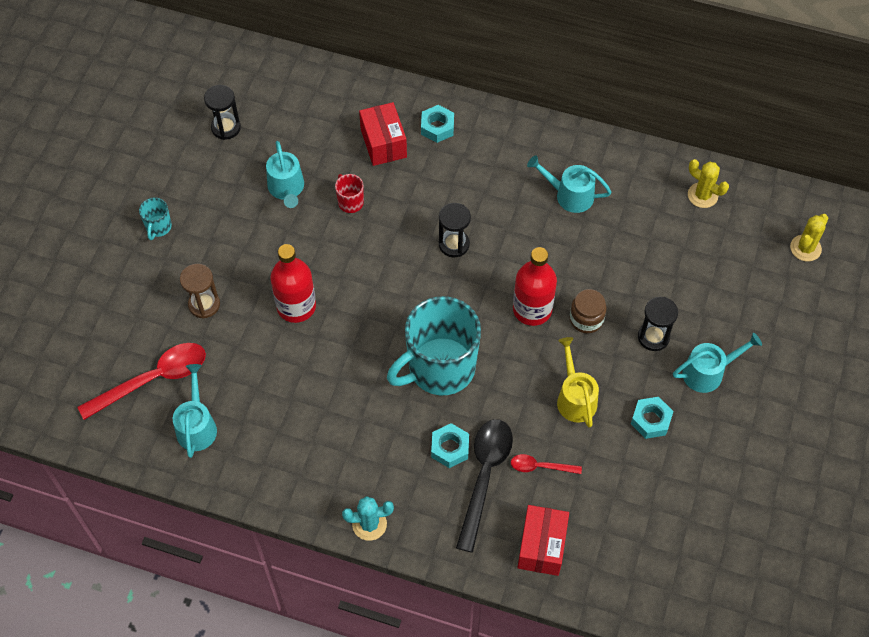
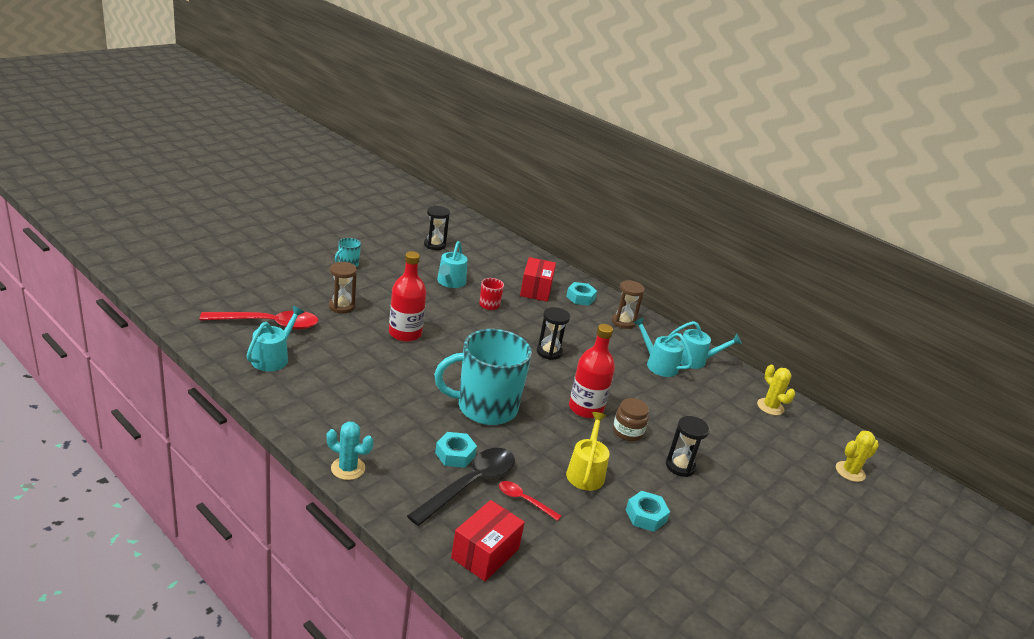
camera: 20 degrees right, 30 degrees down
turquoise watering can [673,333,762,393] -> turquoise watering can moved to [668,321,742,369]
none -> brown hourglass [612,280,645,329]

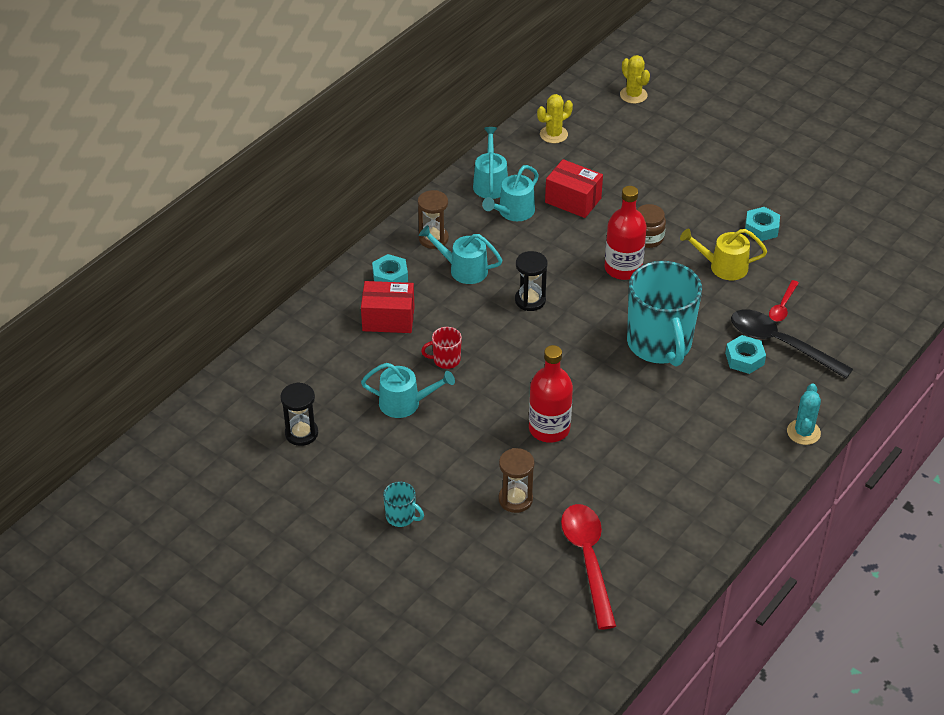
camera: 90 degrees left, 15 degrees up
turquoise watering can [246,306,304,371] -> turquoise watering can moved to [419,225,503,284]
red box [451,500,525,581] -> red box moved to [545,159,603,218]
black hourglass [666,416,710,477] -> none

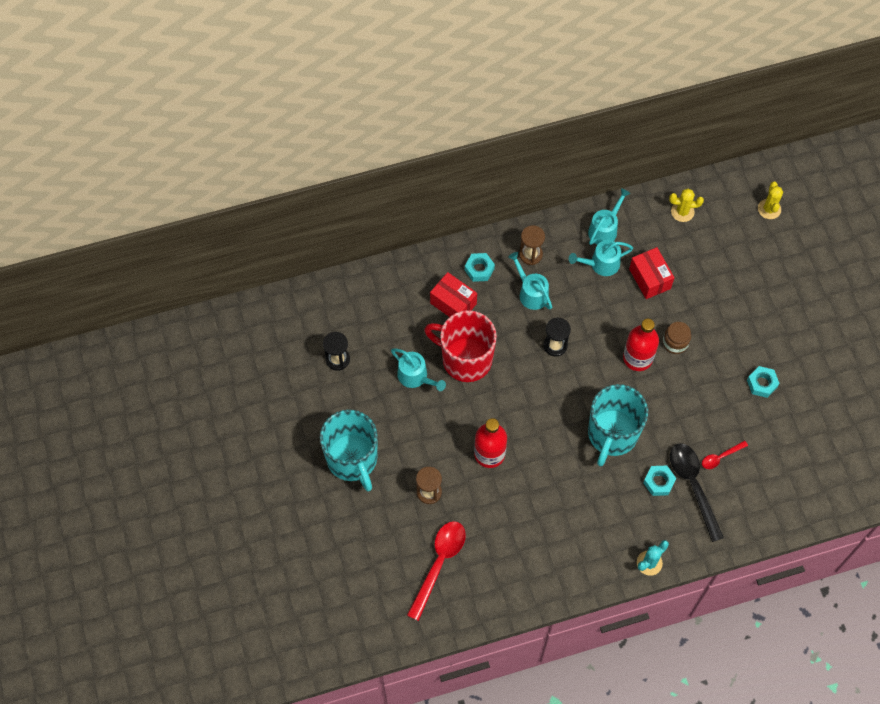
camera: 35 degrees right, 20 degrees up
turquoise mug [383,482,424,527] -> turquoise mug [320,410,378,492], size x2.43
red mug [421,327,462,369] -> red mug [424,310,497,382], size x2.43
yellow watering can [680,229,767,280] -> none

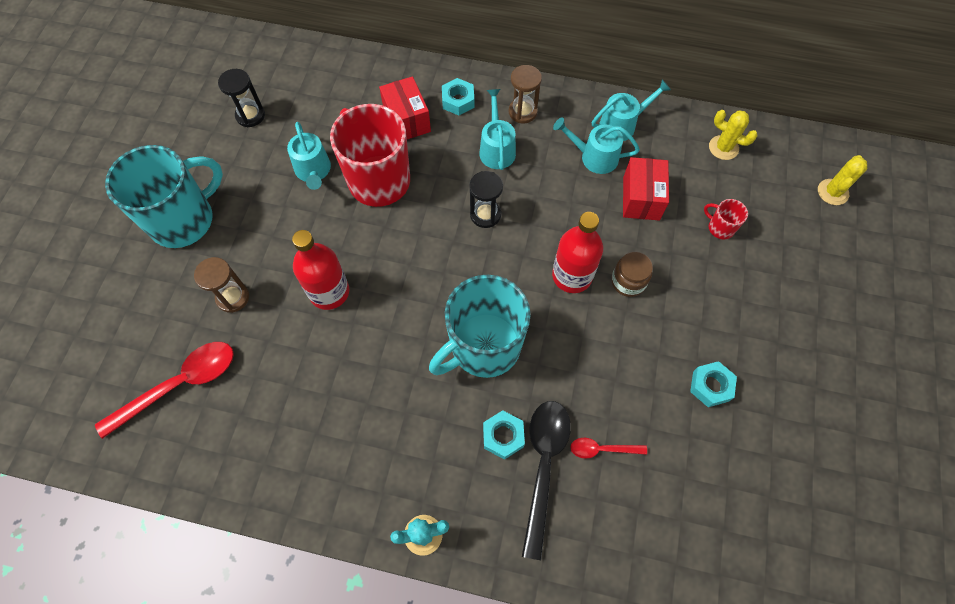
camera: 30 degrees right, 0 degrees up
turquoise mug [320,410,378,492] -> turquoise mug turned 135 degrees counterclockwise [105,145,223,248]
none -> red mug [704,199,748,239]

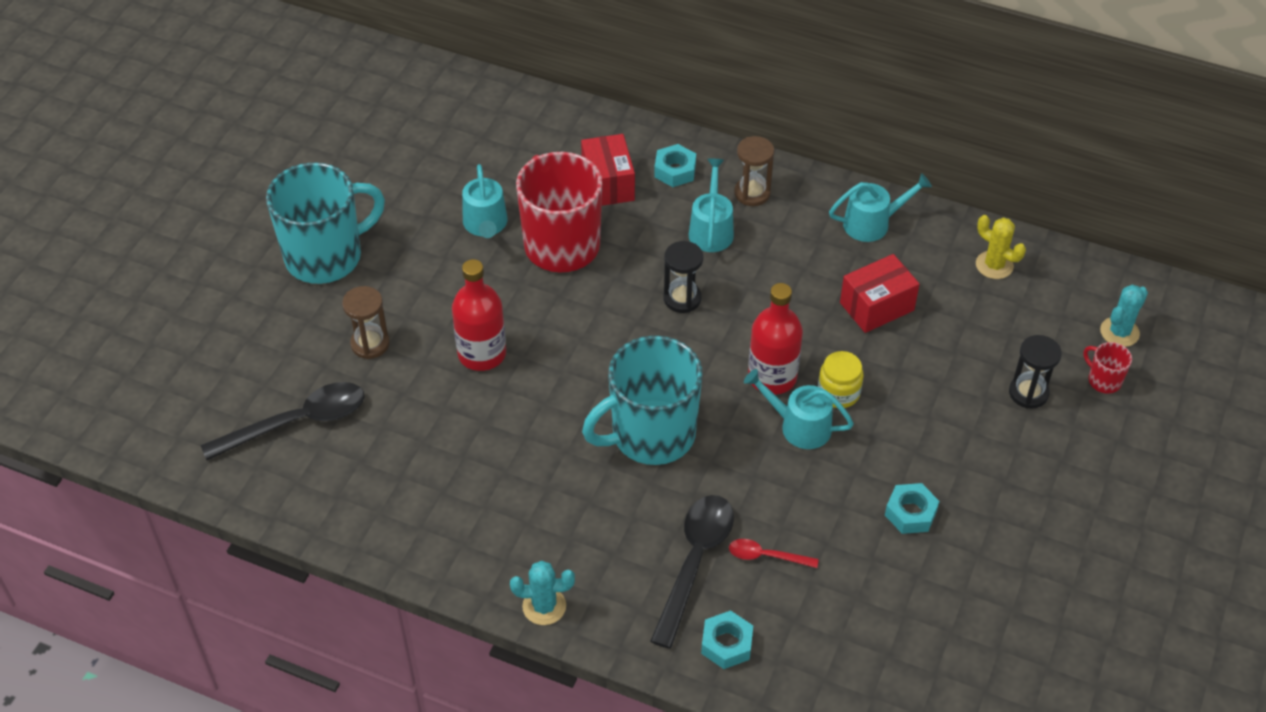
camera: 10 degrees right, 15 degrees down
red spoon [95,342,234,439] -> black spoon [201,382,365,460]
black hourglass [218,69,265,127] -> black hourglass moved to [1009,335,1062,409]
turquoise nut [483,410,525,460] -> turquoise nut moved to [701,610,753,669]
turquoise watering can [553,117,640,174] -> turquoise watering can moved to [744,369,854,449]
brown jar [611,252,653,297] -> yellow jar [818,351,864,408]
red box [623,157,669,221] -> red box turned 45 degrees clockwise [840,254,920,333]
red mug [704,199,748,239] -> red mug moved to [1083,342,1132,394]
yellow cactus [818,155,867,205] -> turquoise cactus [1100,285,1148,347]

